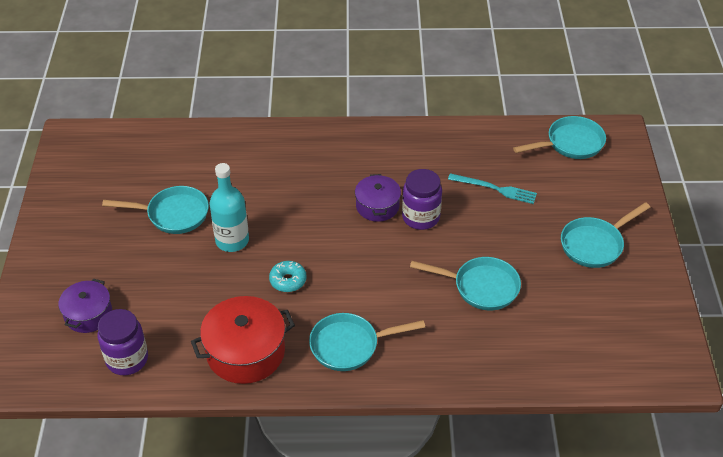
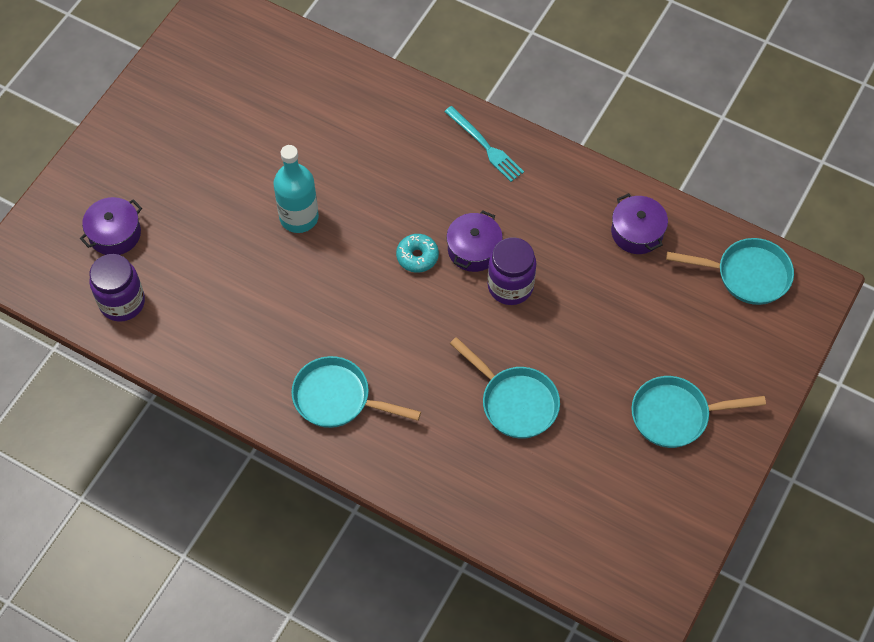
camera: 30 degrees right, 15 degrees up
turquoise pan [102,186,209,234] -> none
red pot [191,296,295,384] -> none
turquoise donut [269,261,307,292] -> turquoise donut moved to [396,234,439,273]
turquoise fork [448,173,537,204] -> turquoise fork moved to [444,106,524,182]
none -> purple pot [611,193,668,254]

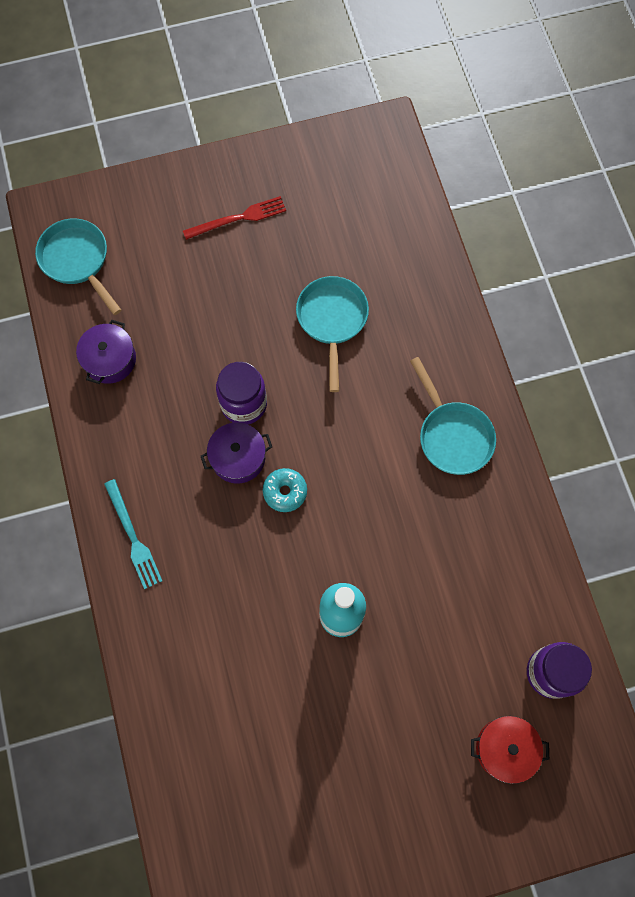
camera: 135 degrees left, 10 degrees up
purple pot [80,197,142,255] -> red pot [471,716,549,784]
turquoise fork [444,106,524,182] -> turquoise fork turned 150 degrees clockwise [104,479,162,589]
turquoise pan [631,376,766,448] -> red fork [183,196,286,240]

